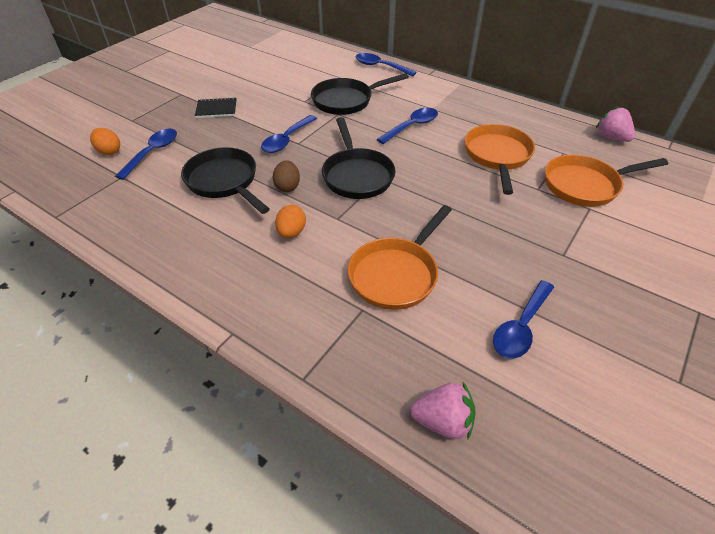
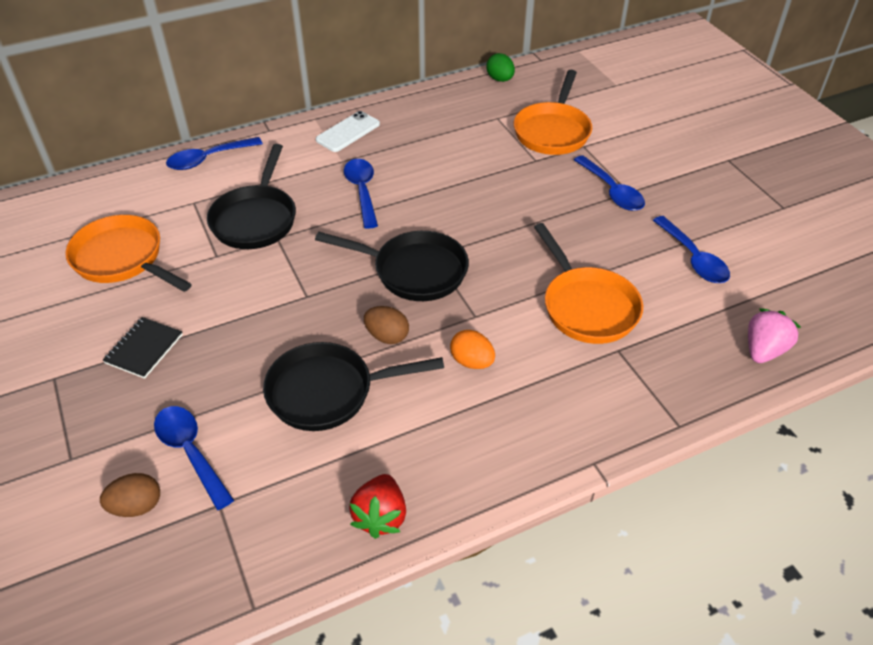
camera: 60 degrees left, 0 degrees up
orange egg [90,128,120,155] -> brown egg [100,473,160,517]
blue spoon [261,115,317,153] -> blue spoon moved to [574,155,645,211]
orange pan [465,124,535,195] -> orange pan moved to [65,215,192,292]
pink strawberry [596,106,635,142] -> green egg [486,53,515,82]
none -> white phone [316,111,380,152]
none -> red strawberry [349,474,406,539]

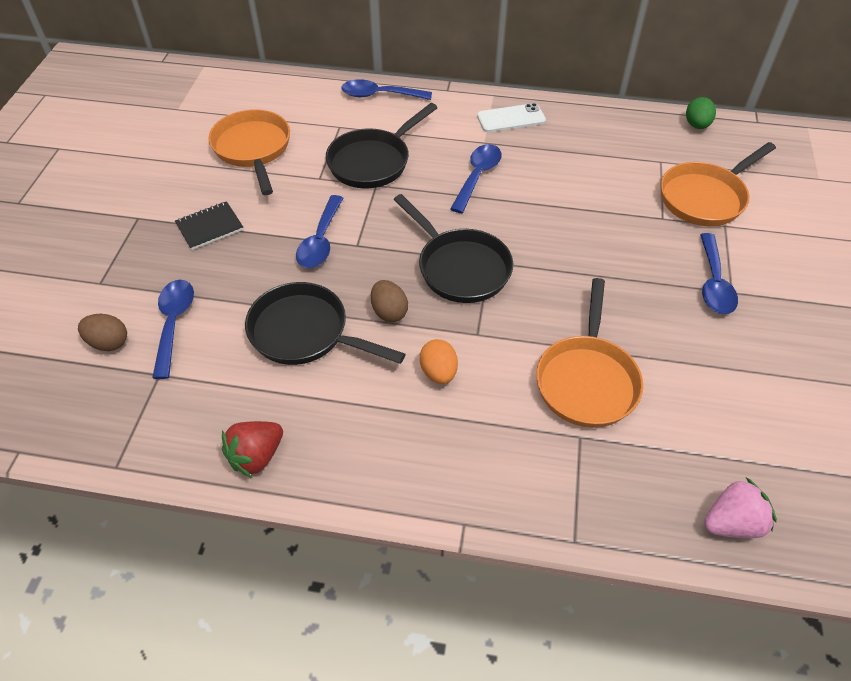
camera: 35 degrees right, 5 degrees up
blue spoon [653,216,730,283] -> blue spoon moved to [296,195,343,268]

